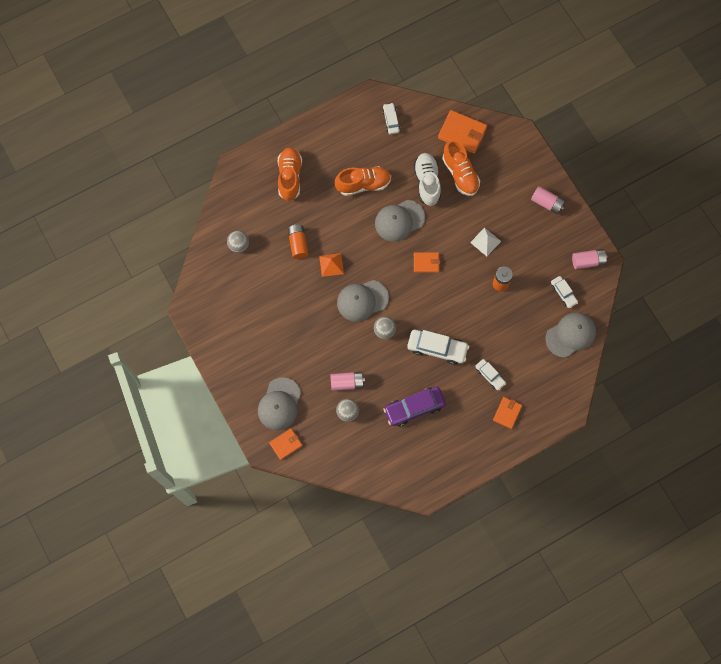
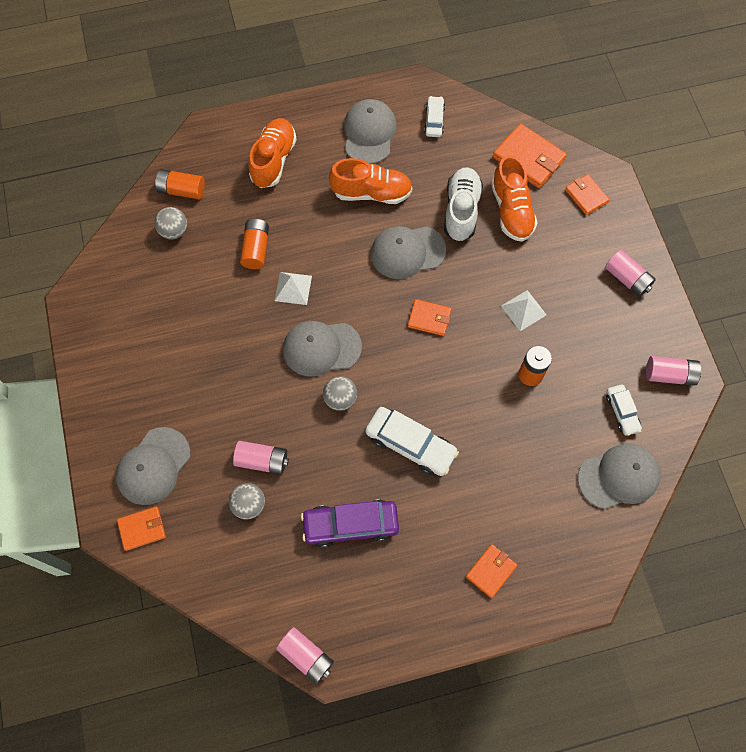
camera: 15 degrees right, 5 degrees down
orange pyramid [319,253,344,277] -> white pyramid [275,272,312,305]
white car [475,359,506,390] -> none
none -> orange battery [155,169,205,199]
none -> pink battery [276,627,334,684]
none -> grey cap [344,99,397,164]
none -> orange wallet [565,174,610,215]

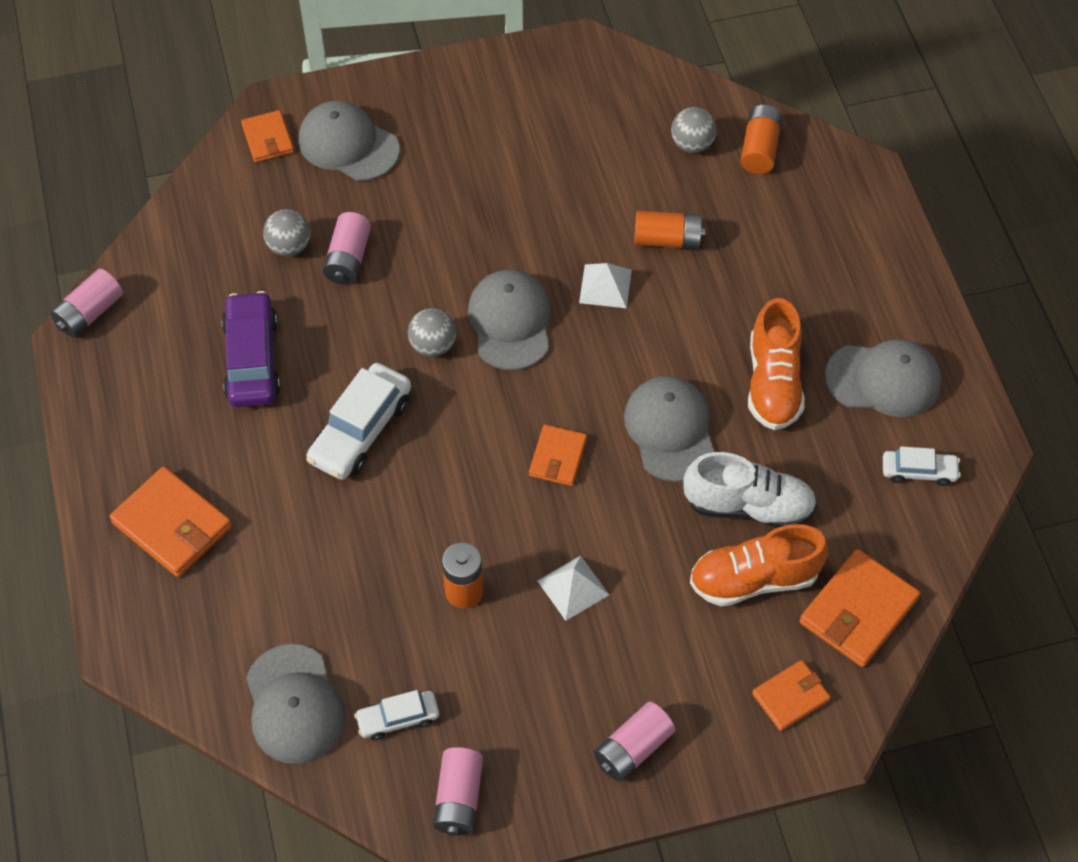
camera: 90 degrees right, 10 degrees down
orange shoe [249,118,297,188] -> none
orange wallet [466,544,517,598] -> orange wallet [109,466,232,577], size x1.65

